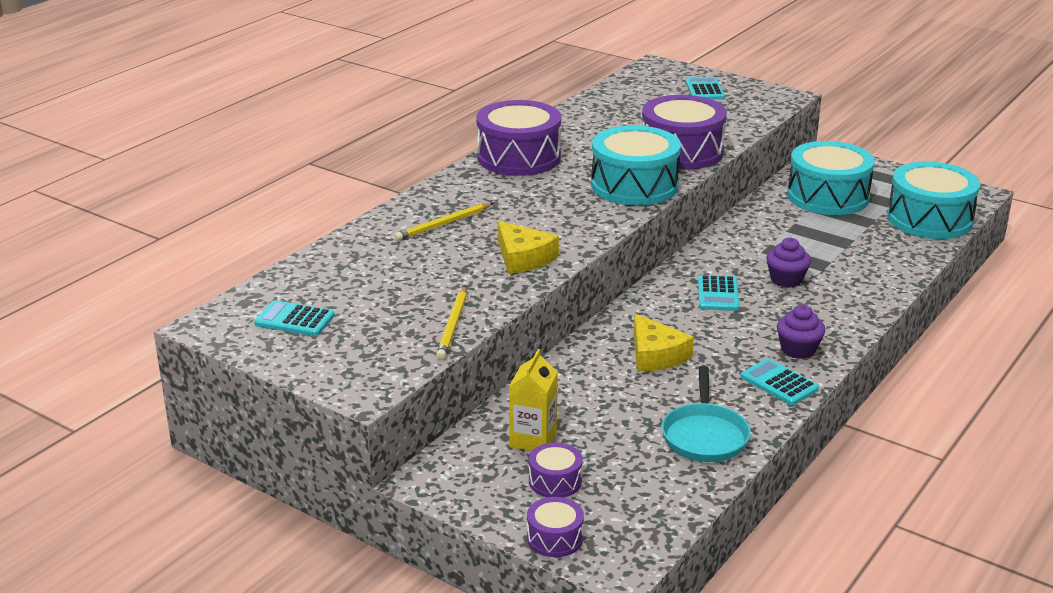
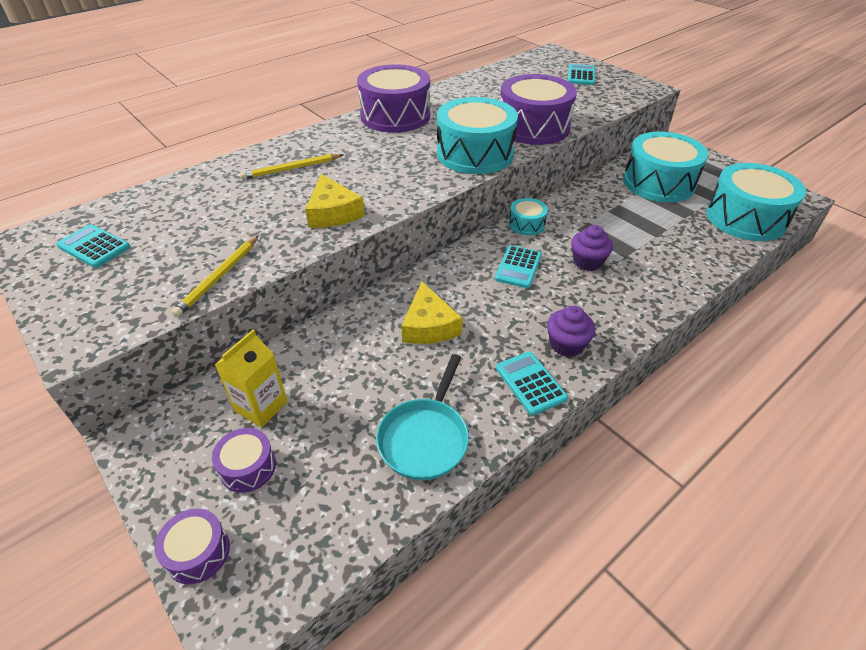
camera: 15 degrees right, 15 degrees up
none -> turquoise drum [509,198,548,235]

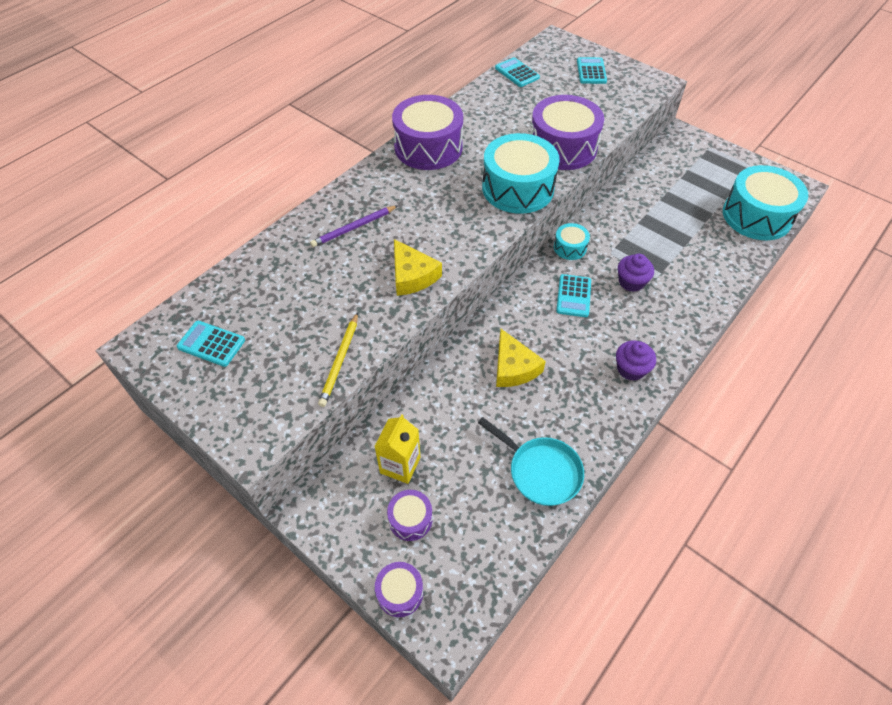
camera: 10 degrees left, 10 degrees up
yellow pencil [240,154,344,179] -> purple pencil [310,205,398,247]
turquoise pan [376,354,469,480] -> turquoise pan turned 60 degrees counterclockwise [478,417,584,506]
turquoise calculator [496,352,568,415] -> turquoise calculator moved to [495,57,540,87]
turquoise drum [623,132,708,202] -> none

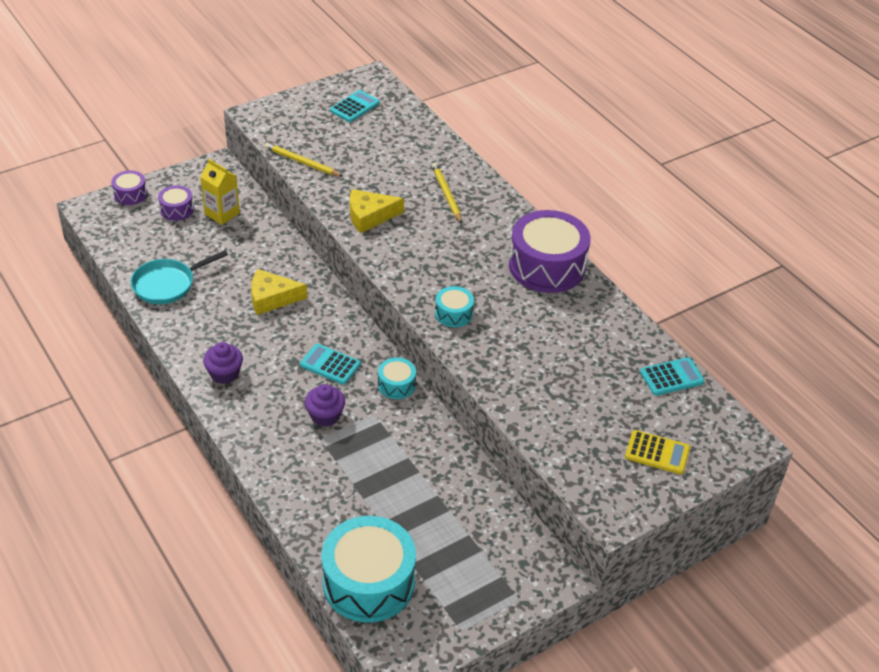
camera: 105 degrees right, 10 degrees down
purple pencil [310,205,398,247] -> yellow pencil [432,163,462,224]
turquoise drum [482,133,560,214] -> turquoise drum [435,286,474,327], size x0.47
purple drum [531,95,604,170] -> none
turquoise calculator [577,57,607,84] -> yellow calculator [625,430,690,474]

